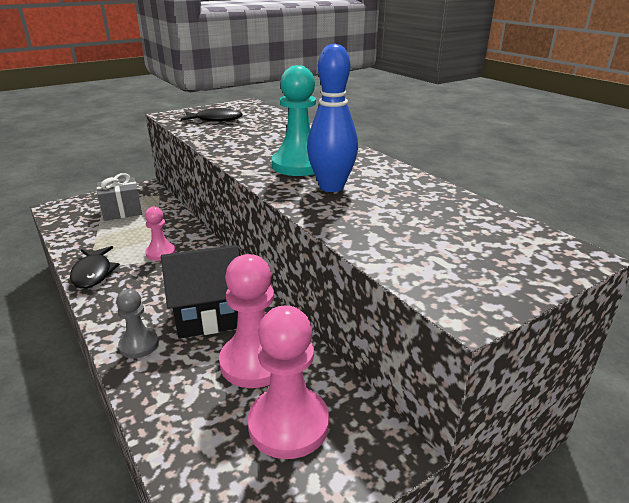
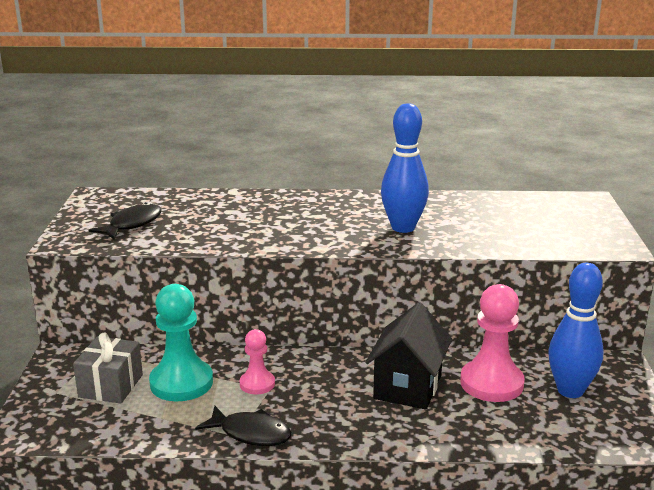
camera: 55 degrees left, 5 degrees down
grey pawn [116,289,159,358] -> none
pink pawn [248,306,329,459] -> blue bowling pin [548,263,604,398]
turquoise pawn [272,65,316,176] -> turquoise pawn moved to [149,284,213,401]

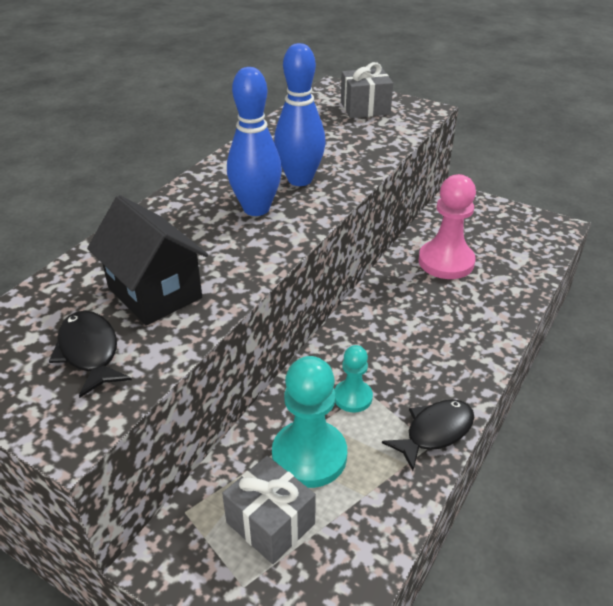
camera: 60 degrees left, 15 degrees up
pink pawn [240,329,275,394] -> turquoise pawn [334,345,373,412]
black house [365,302,452,410] -> black house moved to [87,195,208,326]
blue bowling pin [548,263,604,398] -> blue bowling pin moved to [227,67,282,216]
none -> grey gift [341,62,393,118]

